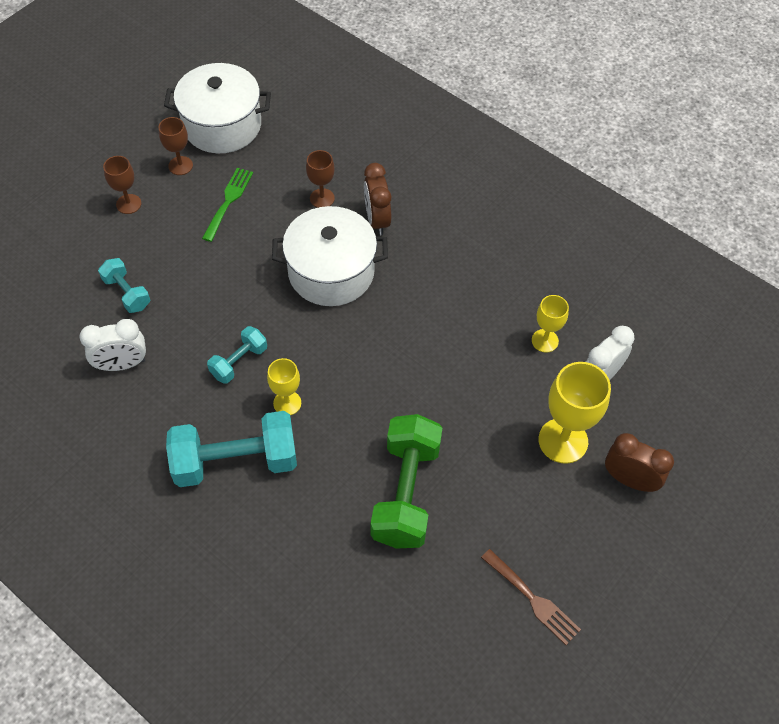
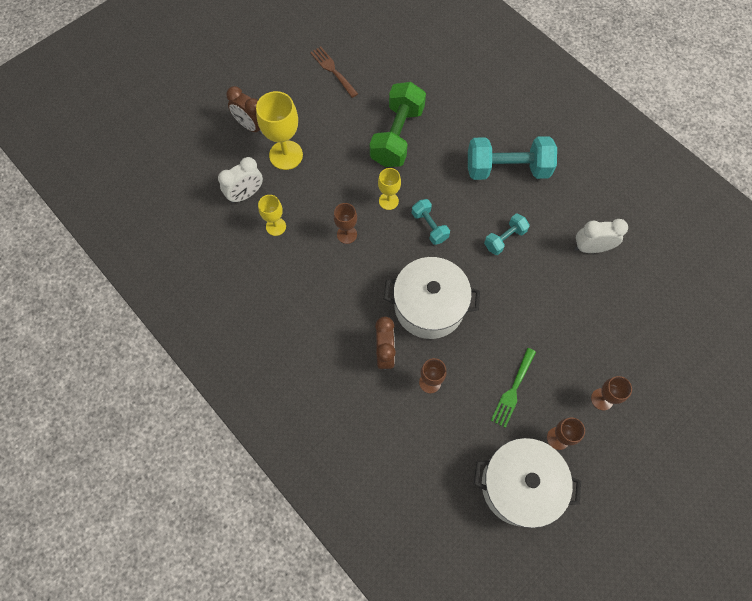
camera: 170 degrees left, 10 degrees up
turquoise dumbbell [98,258,150,313] -> turquoise dumbbell moved to [412,199,450,245]
yellow goblet [267,358,301,415] -> yellow goblet moved to [378,168,401,210]
none -> brown goblet [334,203,357,244]

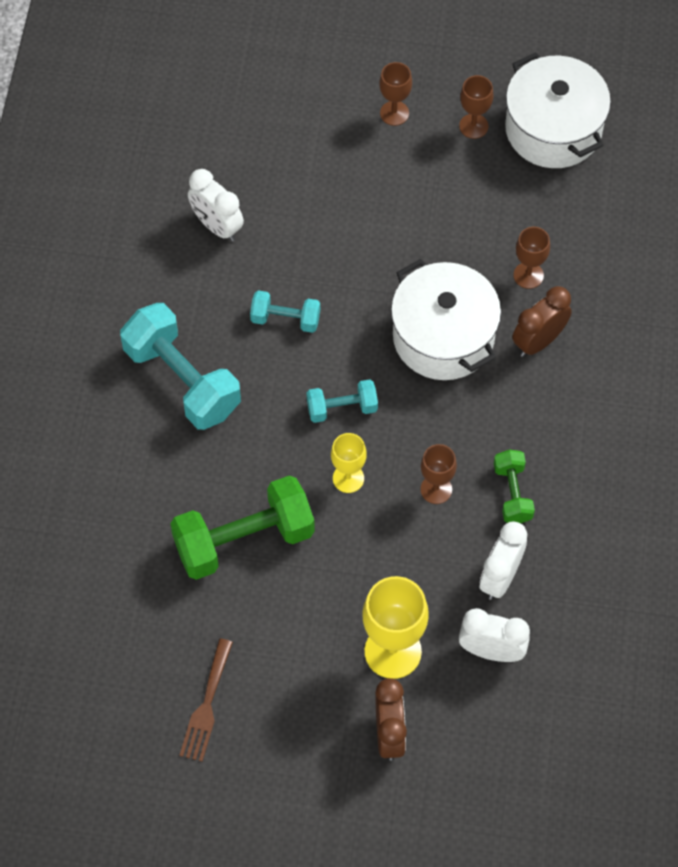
camera: 130 degrees left, 5 degrees down
yellow goblet [258,195,286,236] -> white clock [480,521,527,600]
turquoise dumbbell [412,199,450,245] -> turquoise dumbbell turned 60 degrees clockwise [307,379,378,423]
green fork [491,348,536,428] -> none
none -> green dumbbell [494,450,535,523]

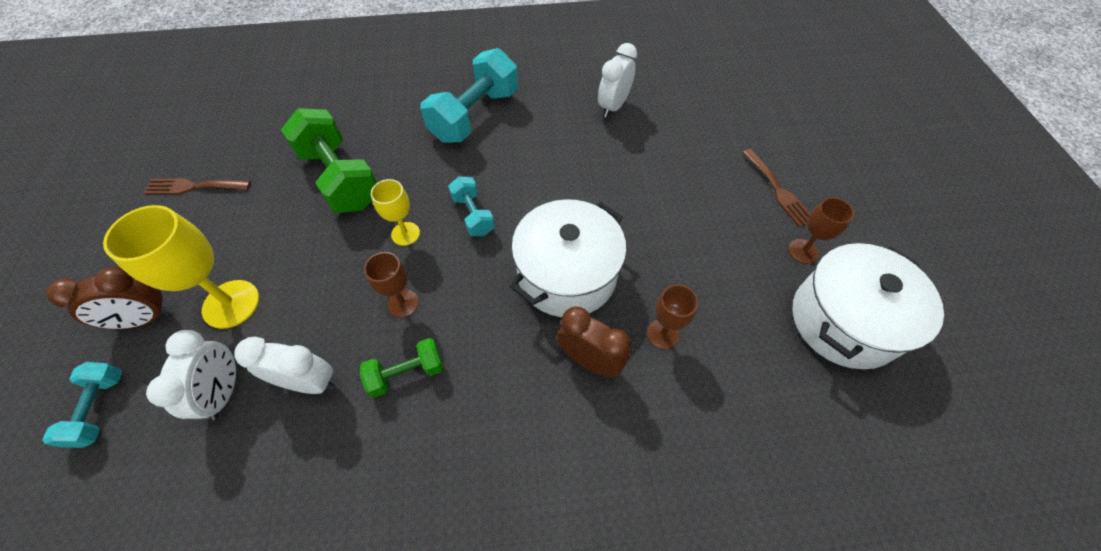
camera: 75 degrees right, 5 degrees down
turquoise dumbbell [250,290,320,333] -> turquoise dumbbell moved to [42,362,122,448]
brown goblet [379,62,412,126] -> brown fork [742,149,810,227]

